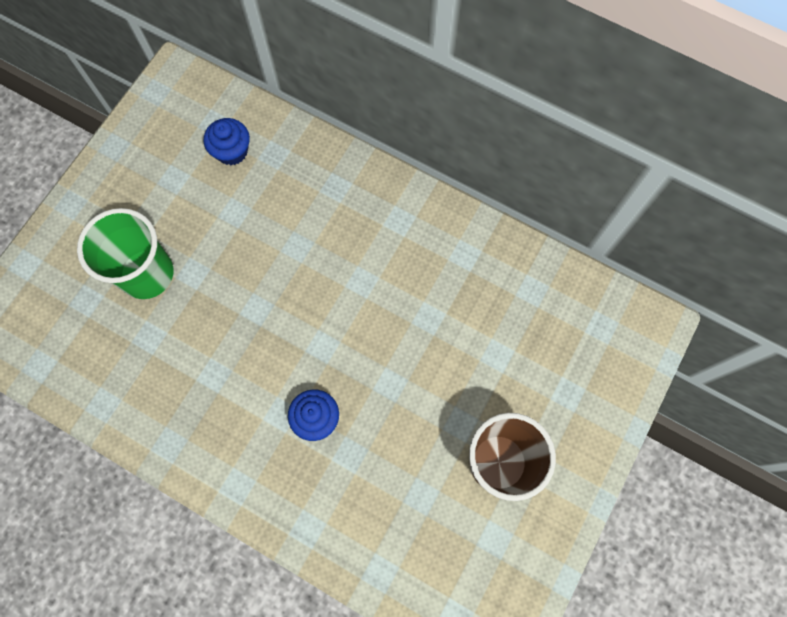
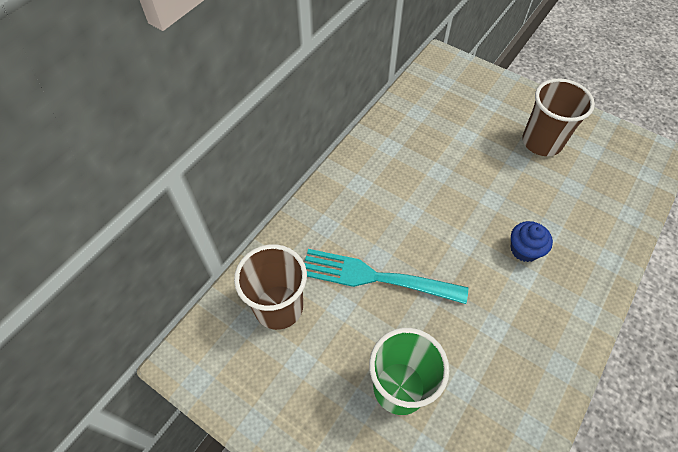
camera: 85 degrees left, 15 degrees down
blue cupcake [204,118,250,165] -> brown cup [234,244,307,330]
none -> turquoise fork [304,249,468,304]

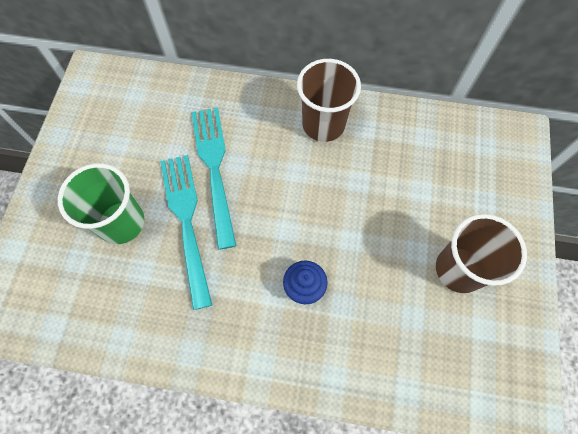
camera: 65 degrees right, 10 degrees up
brown cup [234,244,307,330] -> brown cup moved to [297,59,361,142]
none -> turquoise fork [160,155,212,310]

